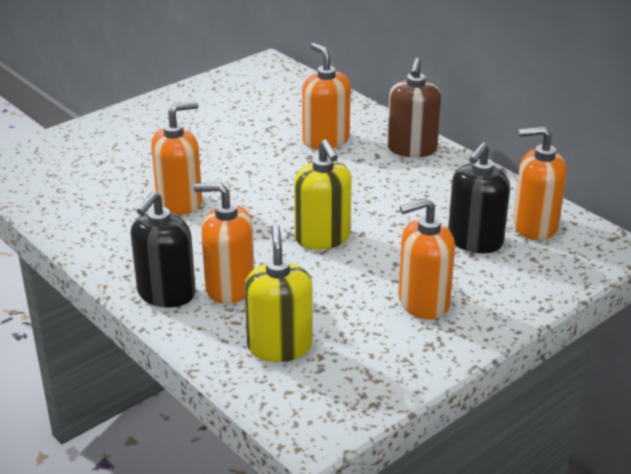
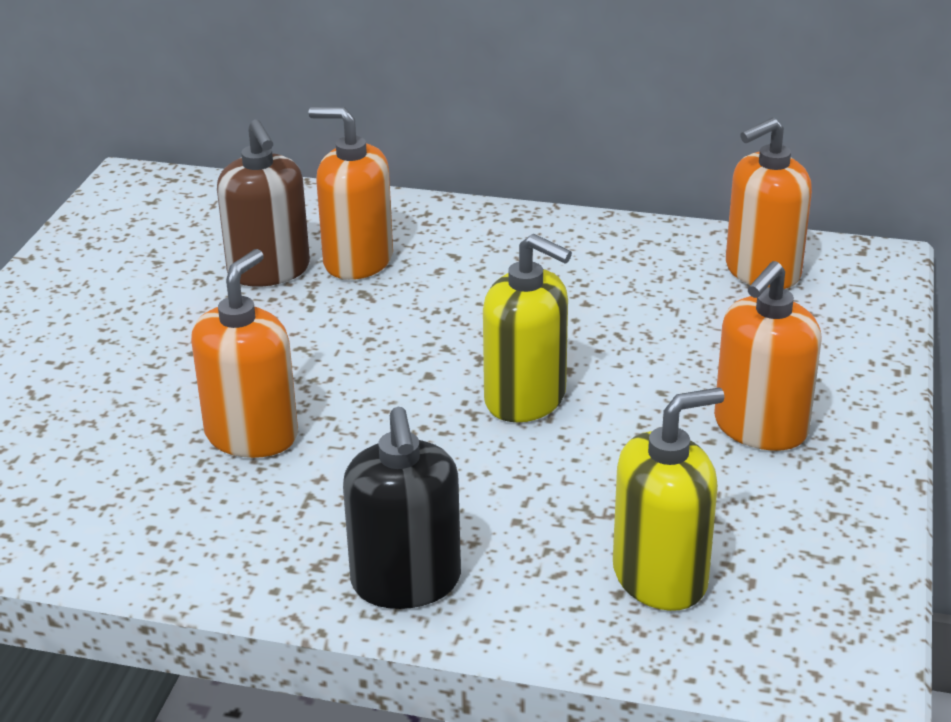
camera: 35 degrees left, 0 degrees up
orange soap dispenser [194,183,255,304] -> none
yellow soap dispenser [244,224,312,362] -> yellow soap dispenser turned 105 degrees clockwise [613,387,725,611]
brown soap dispenser [387,58,441,158] -> brown soap dispenser moved to [217,119,310,287]
black soap dispenser [448,142,510,253] -> none

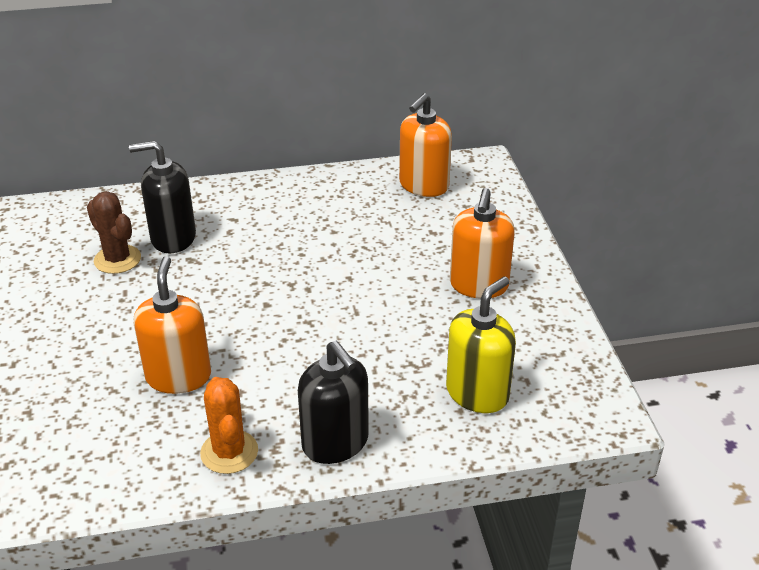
camera: 25 degrees left, 5 degrees up
brown soap dispenser [217,119,310,287] -> brown cactus [87,191,141,274]
orange soap dispenser [309,107,393,280] -> black soap dispenser [129,141,196,253]
yellow soap dispenser [483,234,572,422] -> none
none -> orange cactus [200,377,258,474]

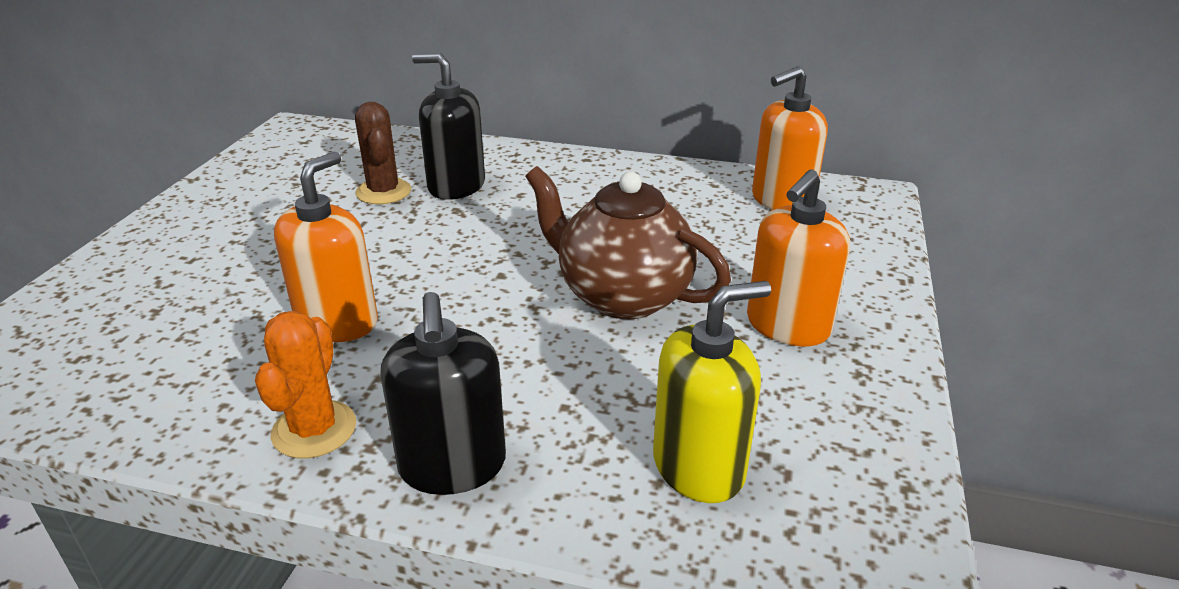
camera: 25 degrees right, 5 degrees down
none -> brown teapot [525,166,731,319]

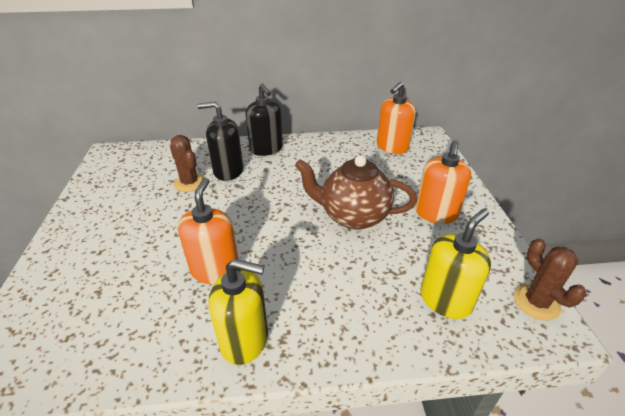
camera: 20 degrees left, 5 degrees up
orange cactus [255,311,356,458] -> yellow soap dispenser [209,259,268,365]
black soap dispenser [380,292,506,495] -> black soap dispenser moved to [246,84,283,156]
none -> brown cactus [514,238,586,320]

